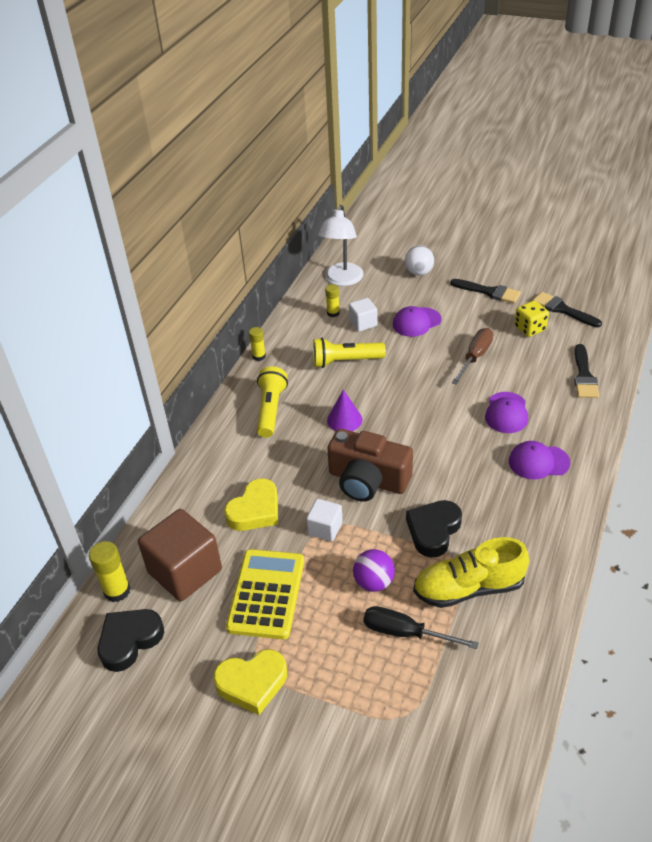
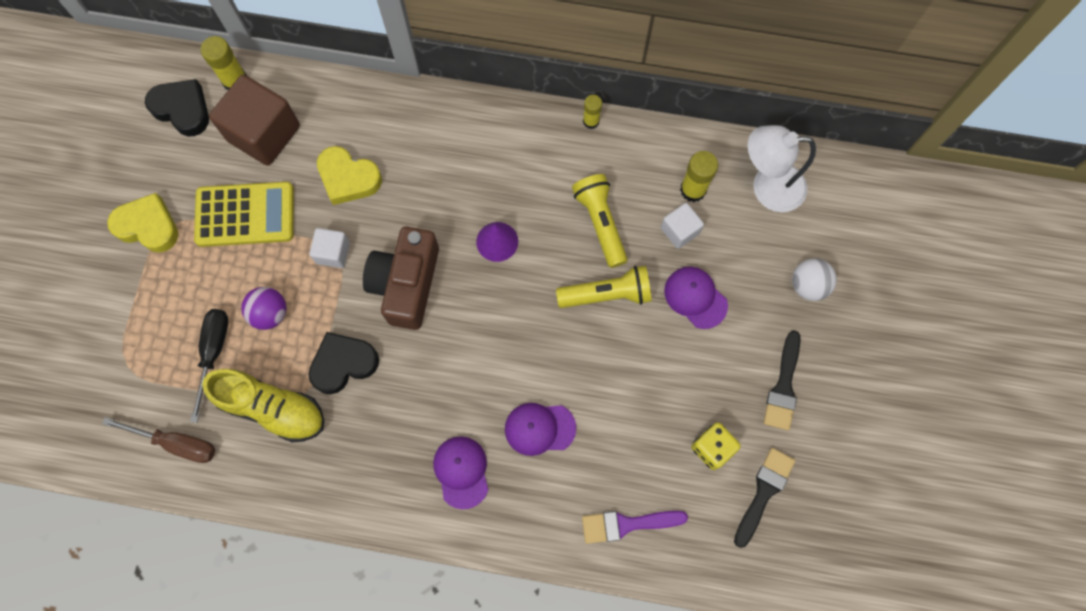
camera: 75 degrees right, 30 degrees up
yellow heart [213,649,287,715] -> yellow heart turned 135 degrees clockwise [107,193,178,253]
yellow flashlight [257,366,288,438] -> yellow flashlight moved to [556,266,652,308]
yellow glue stick [325,284,340,317] -> yellow glue stick [680,151,718,202], size x1.55
black heart [406,500,462,557] -> black heart turned 45 degrees counterclockwise [308,332,379,394]
yellow shoe [413,537,529,608] -> yellow shoe turned 135 degrees clockwise [202,369,324,442]
brown screwdriver [452,328,493,385] -> brown screwdriver moved to [102,417,215,463]
black brush [574,344,599,398] -> purple brush [582,511,688,544]

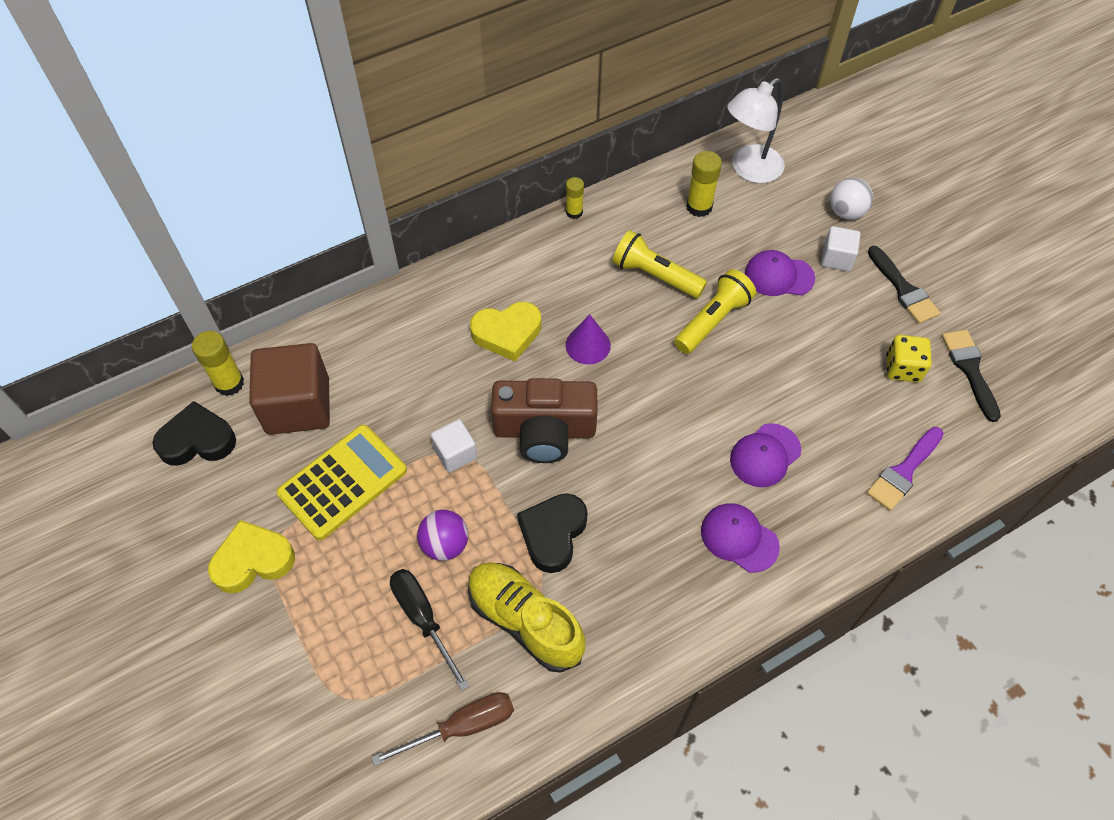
camera: 40 degrees left, 15 degrees down
yellow shoe [202,369,324,442] -> yellow shoe turned 120 degrees counterclockwise [468,562,585,673]
yellow heart [317,146,382,205] -> yellow heart moved to [470,302,541,361]
brown camera [363,227,439,330] -> brown camera turned 60 degrees counterclockwise [491,378,597,463]
white cube [661,203,704,249] -> white cube moved to [821,226,861,271]

